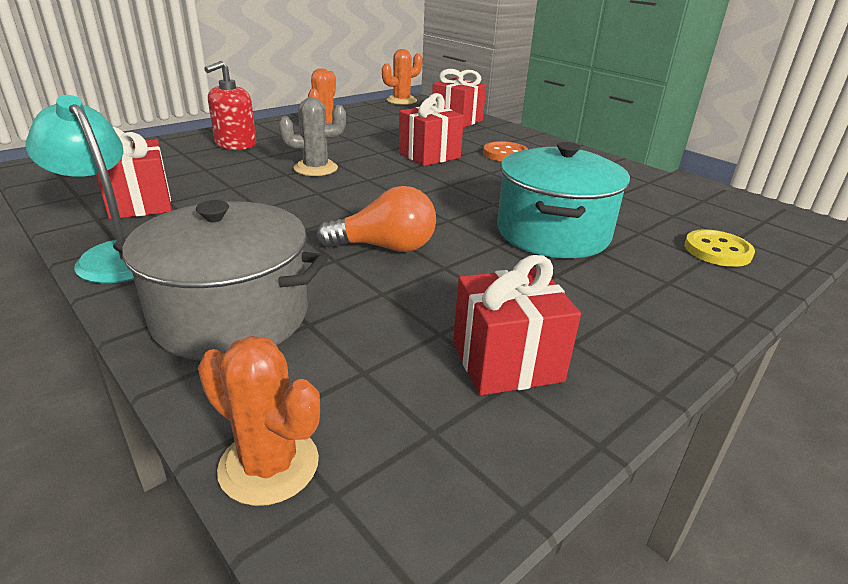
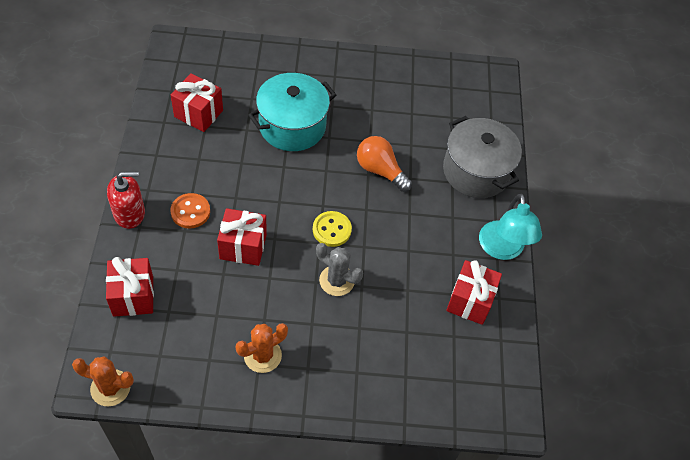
camera: 140 degrees left, 25 degrees up
orange cactus [198,336,320,506] -> none
red soap dispenser [204,61,256,150] -> red soap dispenser moved to [107,172,145,229]
red gift [453,255,581,396] -> red gift moved to [171,73,223,132]
yellow button [684,229,755,267] -> yellow button moved to [313,211,352,247]

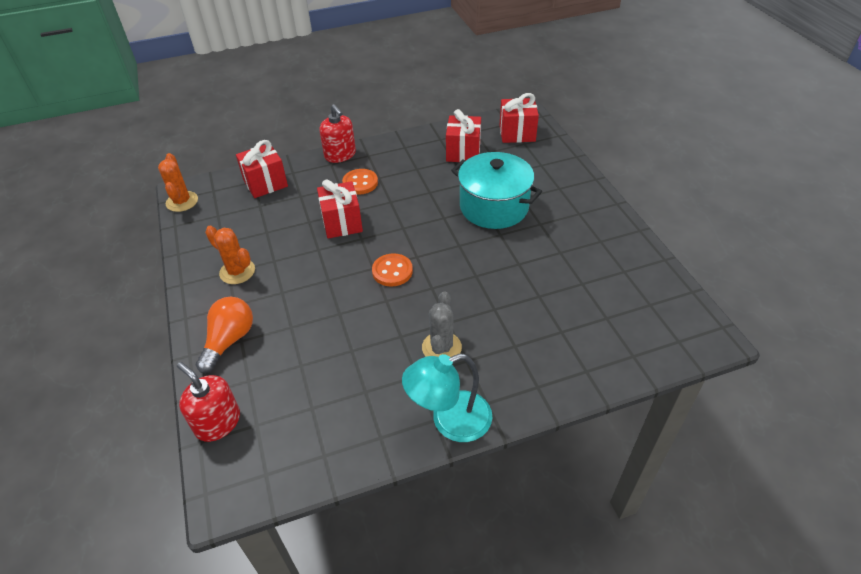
camera: 75 degrees right, 10 degrees down
yellow button [313,211,352,247] -> orange button [372,253,413,287]
grey cactus [316,243,363,296] -> grey cactus moved to [422,291,462,357]
orange light bulb [357,136,412,192] -> orange light bulb moved to [196,297,253,373]
grey pot [443,116,522,198] -> none
red gift [446,260,502,325] -> red gift moved to [500,93,539,143]
none -> red soap dispenser [177,362,240,442]

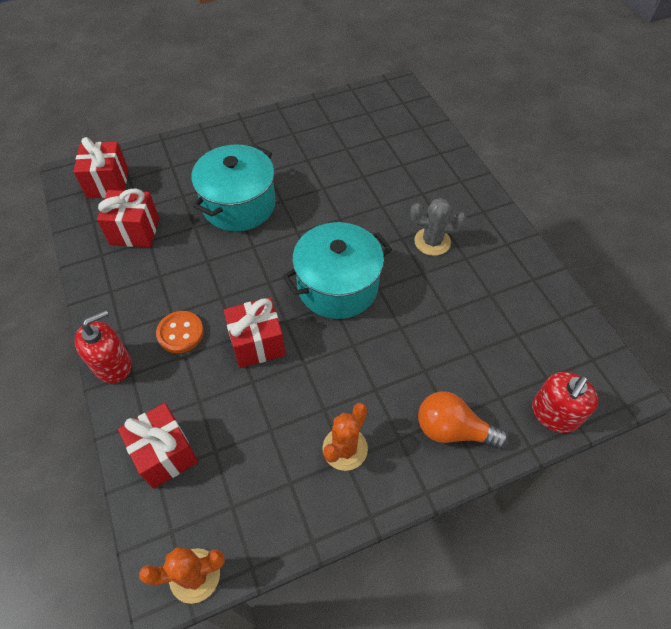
camera: 95 degrees left, 10 degrees up
orange button [372,253,413,287] -> turquoise pot [283,222,392,319]
turquoise lamp [402,354,492,442] -> none

